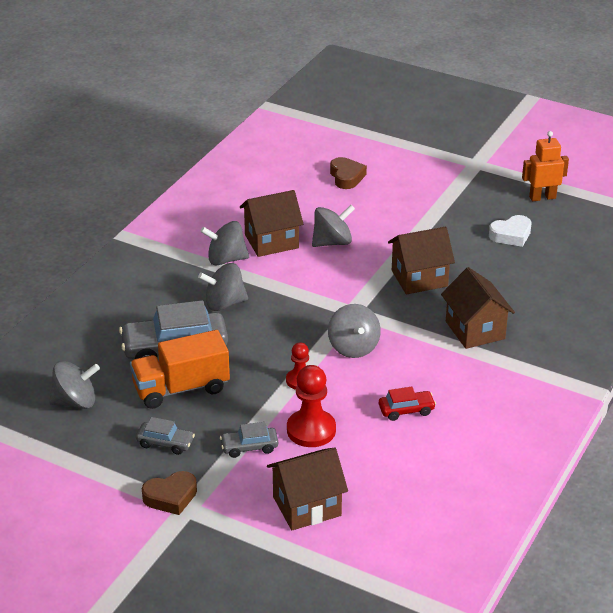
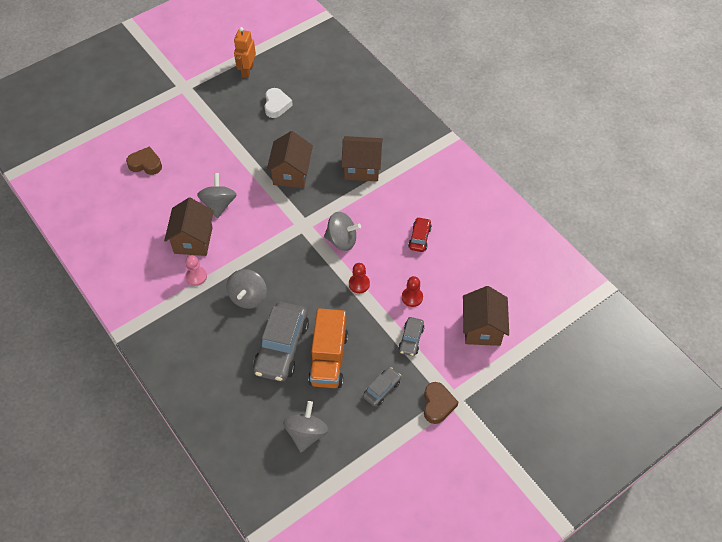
camera: 65 degrees left, 20 degrees up
grey spinning top [201,221,249,265] -> pink pawn [185,255,207,286]
red pawn [287,365,336,447] -> red pawn [402,276,423,307], size x0.60

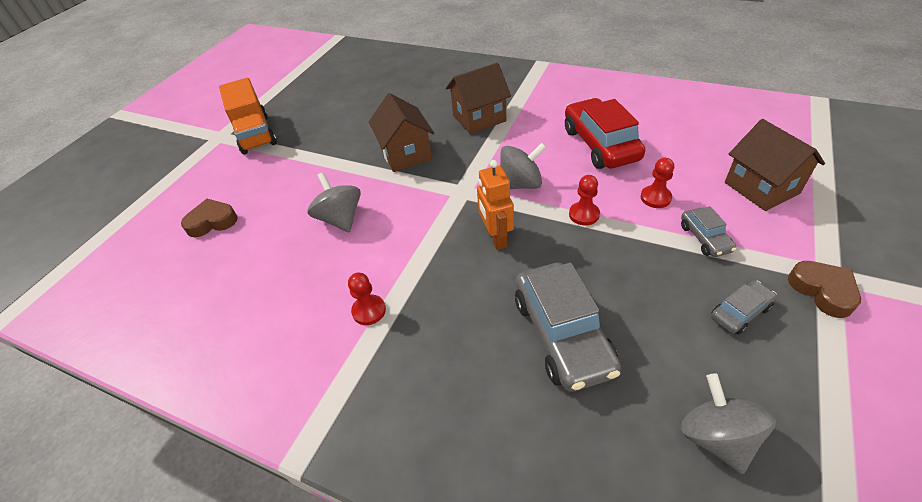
camera: 25 degrees left, 10 degrees down
brown house [164,198,214,256] -> none
pink pawn [185,255,207,286] -> red pawn [348,273,386,325]
grey spinning top [227,269,267,309] -> none
orange robot [234,27,256,78] -> orange robot moved to [477,160,514,250]
white heart [264,88,293,118] -> none
orange truck [308,308,348,388] -> orange truck moved to [219,78,277,154]
grey car [363,367,401,406] -> grey car turned 45 degrees clockwise [711,280,777,335]
red car [408,217,432,252] -> red car [565,98,645,169], size x2.00

